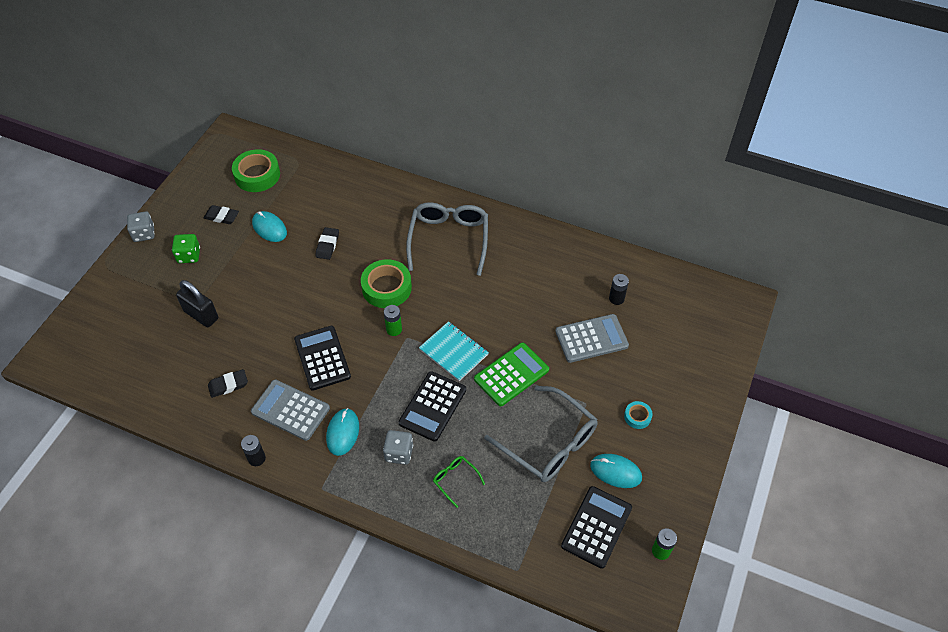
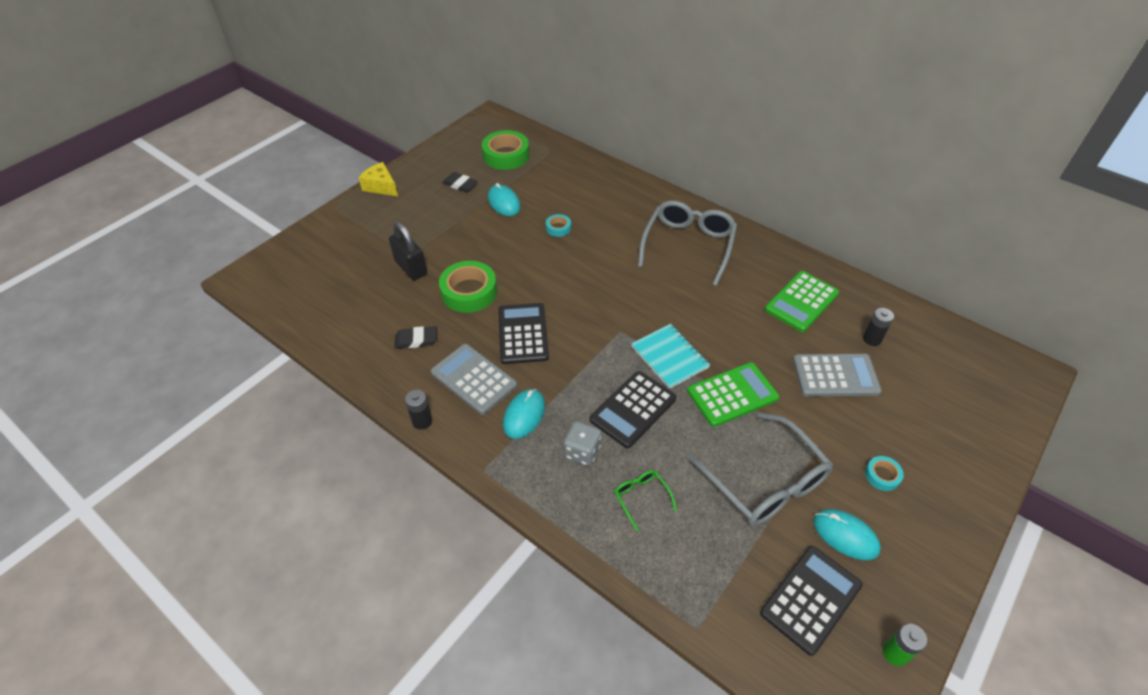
camera: 15 degrees right, 5 degrees down
grey dice [127,211,155,242] -> yellow cheese [358,162,398,196]
green dice [172,234,200,263] -> none
black eraser [316,227,339,260] -> turquoise tape [546,214,571,237]
green tape [361,259,412,308] -> green tape moved to [439,261,497,313]
green battery [384,305,402,336] -> none
none -> green calculator [765,271,839,332]

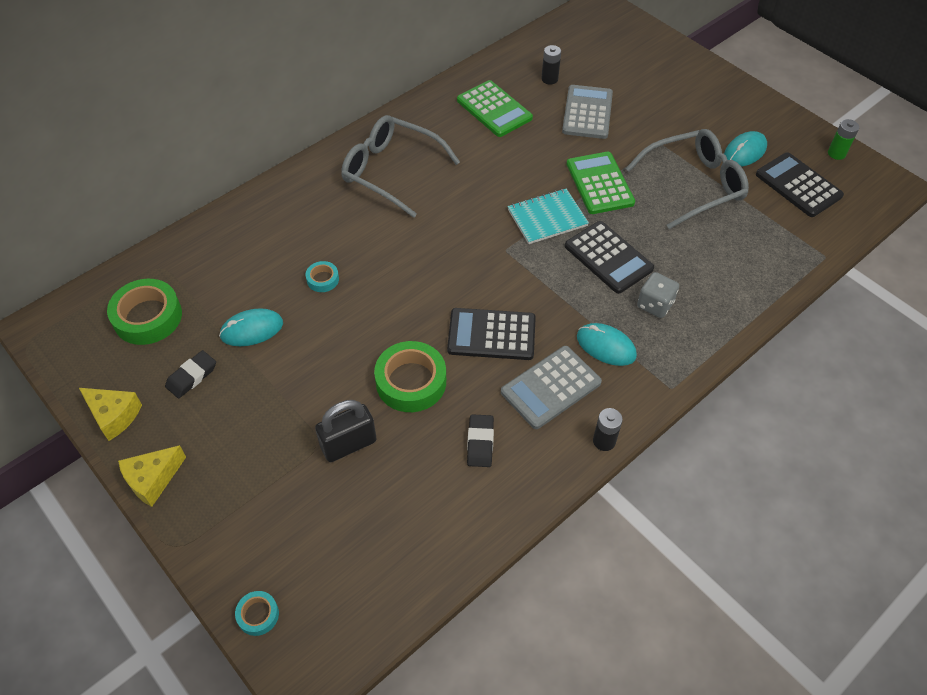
camera: 80 degrees left, 5 degrees up
green glasses [614,470,677,531] -> none
turquoise tape [865,456,904,491] -> turquoise tape moved to [235,591,279,636]
none -> yellow cheese [79,388,142,441]

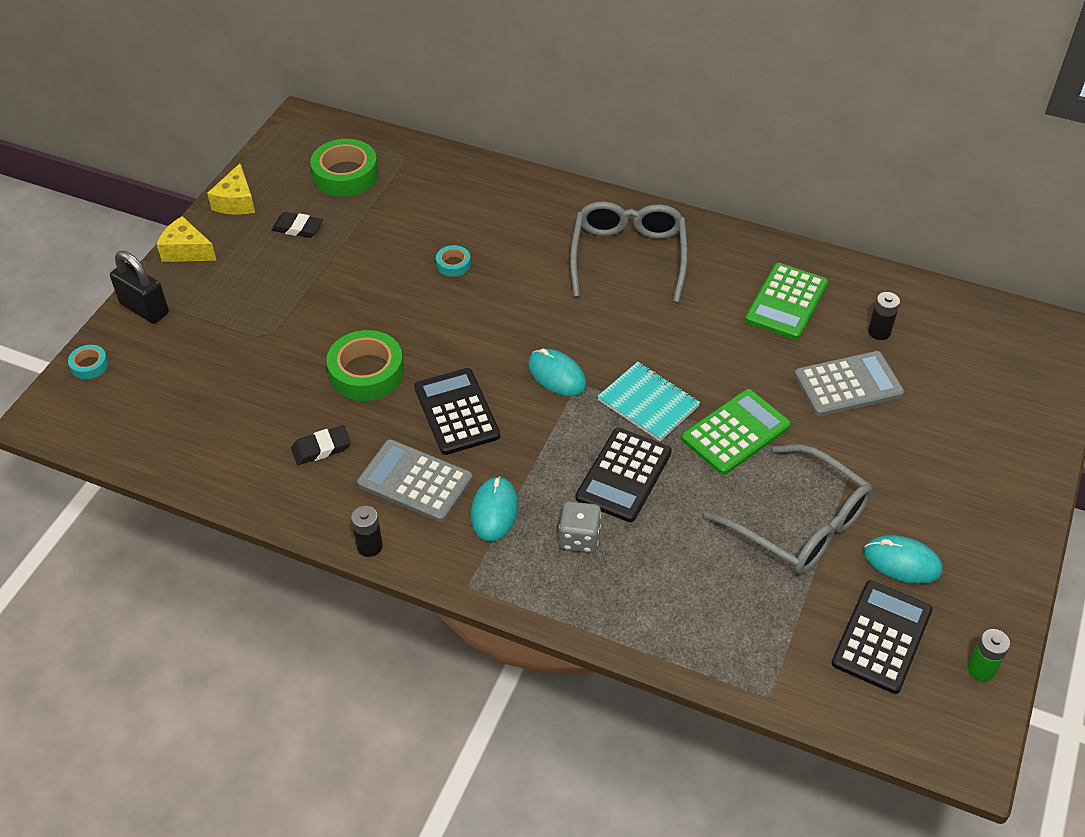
camera: 65 degrees right, 5 degrees down
turquoise mouse [219,308,283,346] -> turquoise mouse moved to [528,349,587,396]
black padlock [315,400,377,462] -> black padlock moved to [110,251,169,324]

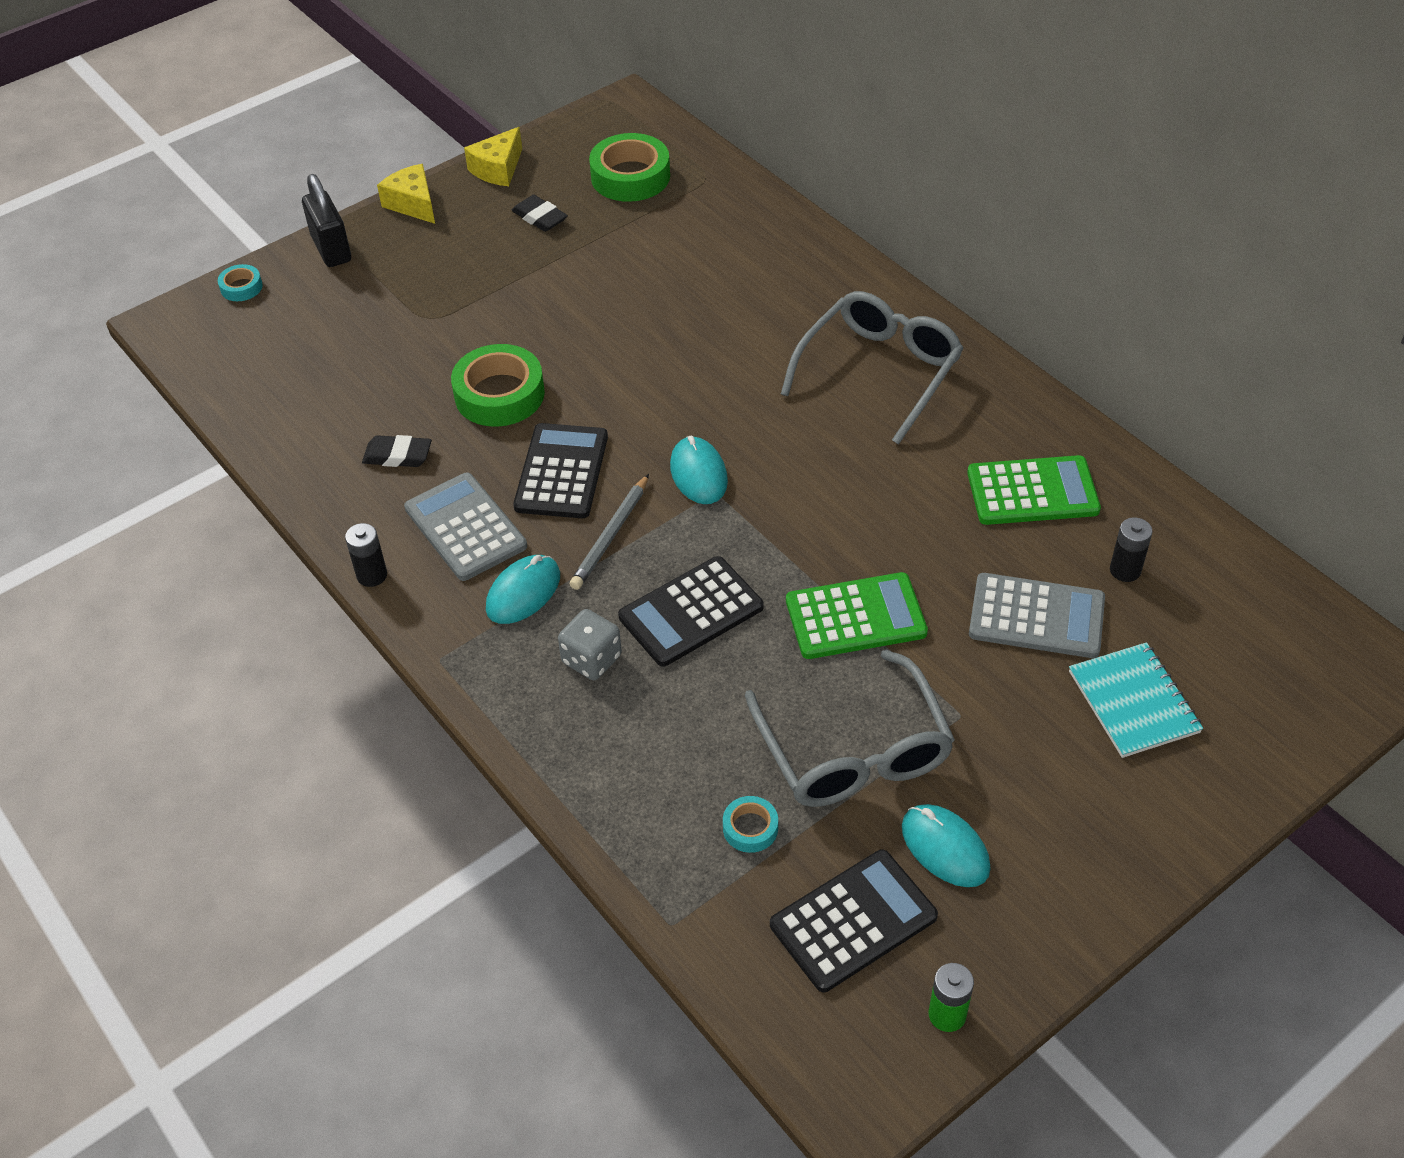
camera: 30 degrees right, 0 degrees up
turquoise tape [436,245,471,277] -> turquoise tape moved to [723,796,778,853]
turquoise notebook [597,362,700,442] -> turquoise notebook moved to [1069,642,1203,758]
green calculator [745,263,828,340] -> green calculator turned 150 degrees counterclockwise [967,455,1101,525]
none -> grey pencil [570,474,649,590]

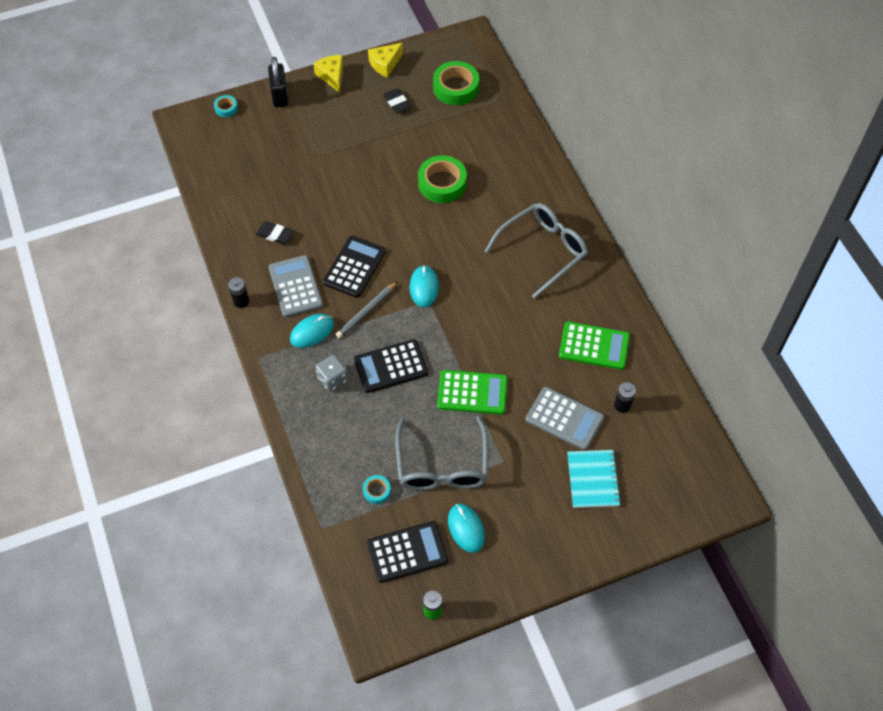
camera: 15 degrees right, 10 degrees up
green tape [451,344,545,427] -> green tape moved to [418,155,467,203]

